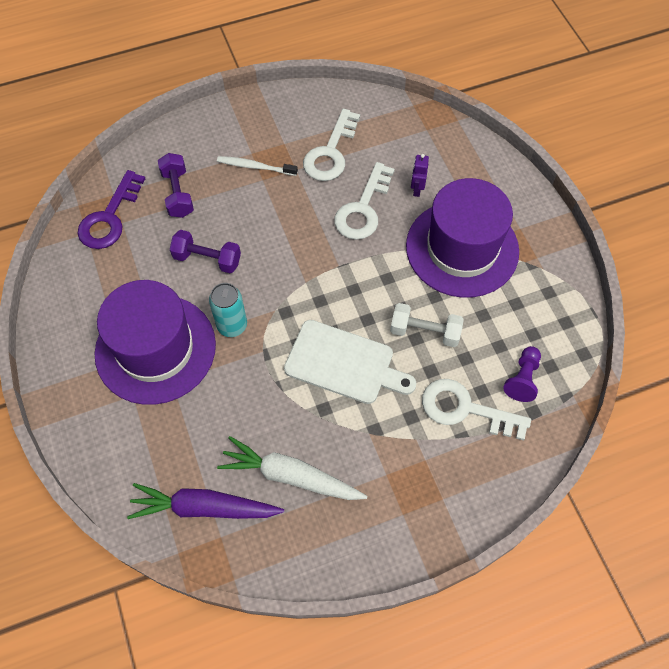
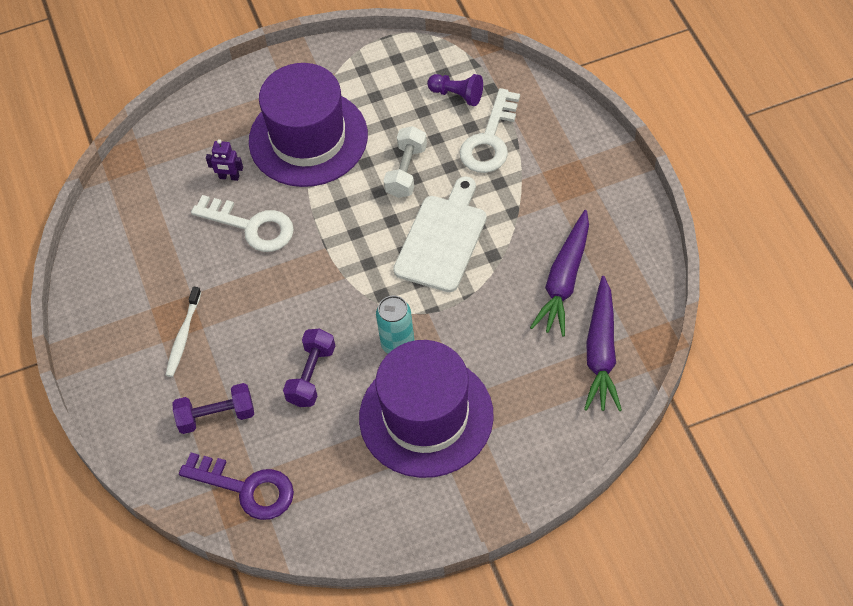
camera: 85 degrees left, 5 degrees down
white carrot [217,436,367,500] -> purple carrot [530,210,589,337]
white key [303,109,360,181] -> none

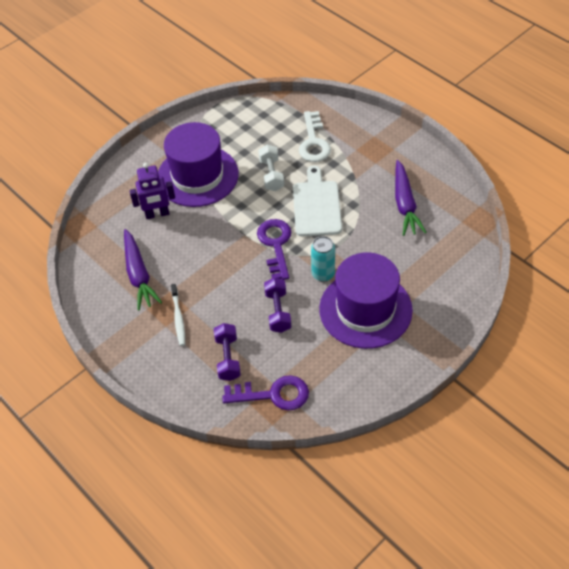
camera: 25 degrees left, 5 degrees down
purple dumbbell [172,383,254,434] -> purple dumbbell turned 60 degrees counterclockwise [214,323,241,381]
white key [191,195,294,252] -> none
purple robot [206,139,243,181] -> purple robot [129,163,175,219], size x1.71
purple pawn [427,74,483,106] -> none
purple carrot [584,276,622,411] -> purple carrot moved to [124,229,162,311]
none -> purple key [257,219,291,280]

